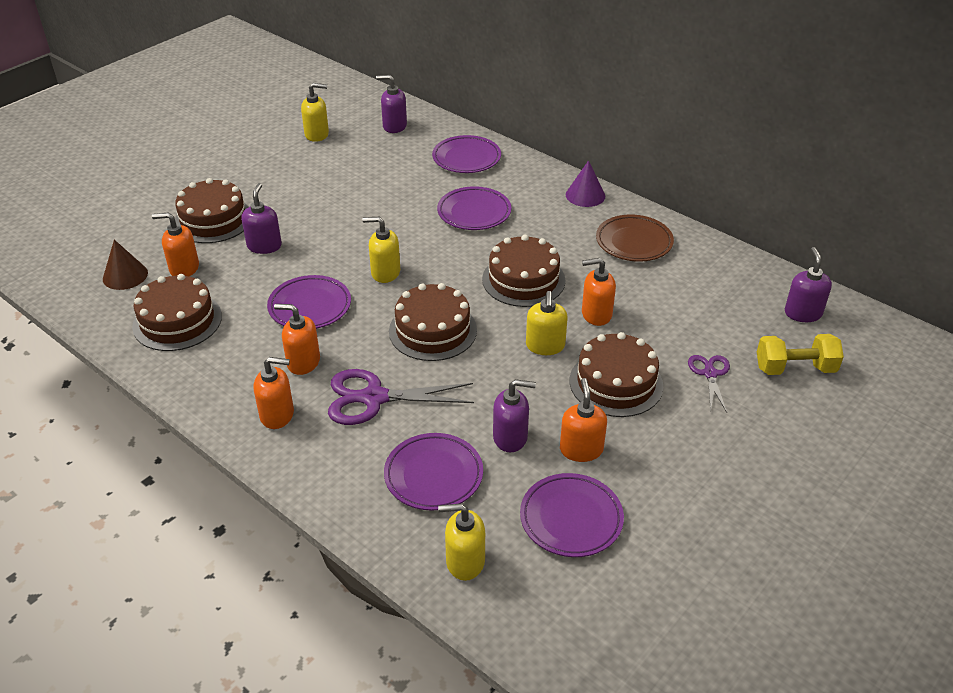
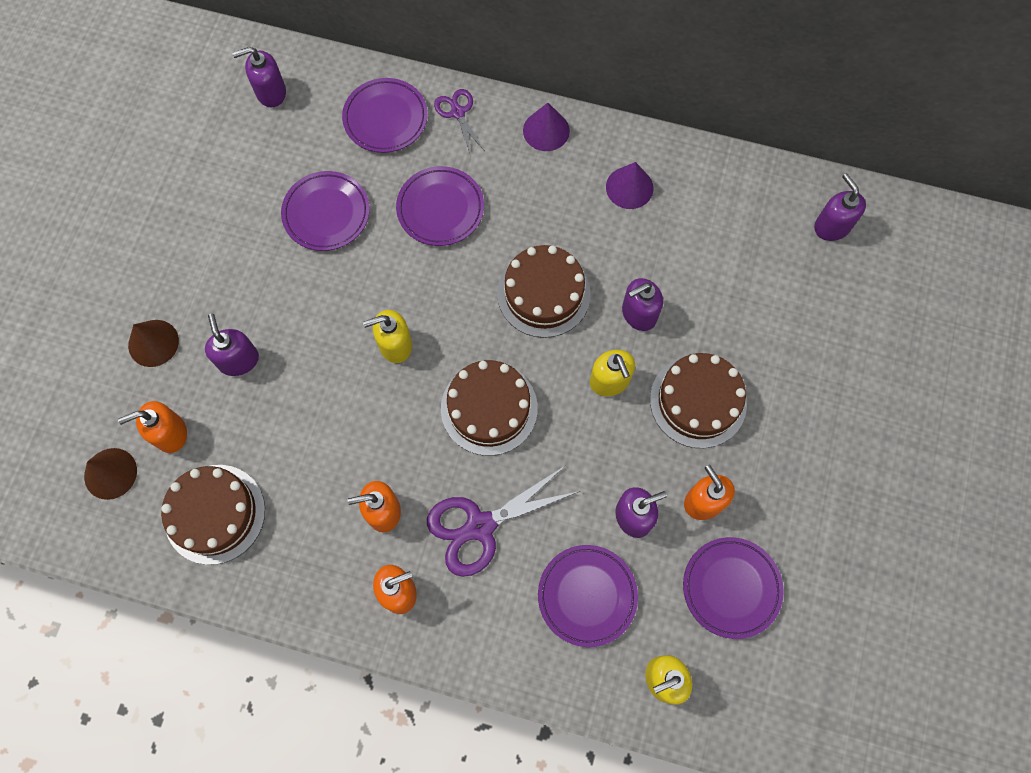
camera: 25 degrees left, 30 degrees up
brown cake [175,178,249,243] -> brown cone [128,320,179,367]
purple plate [267,275,351,329] -> purple plate moved to [281,171,370,251]
yellow soap dispenser [301,83,329,142] -> none
orange soap dispenser [582,258,616,326] -> purple soap dispenser [622,278,663,331]
brown plate [596,215,674,262] -> purple cone [606,162,653,209]
purple scissors [688,355,730,412] -> purple scissors moved to [434,89,485,155]
yellow dumbbell [757,334,844,375] -> none

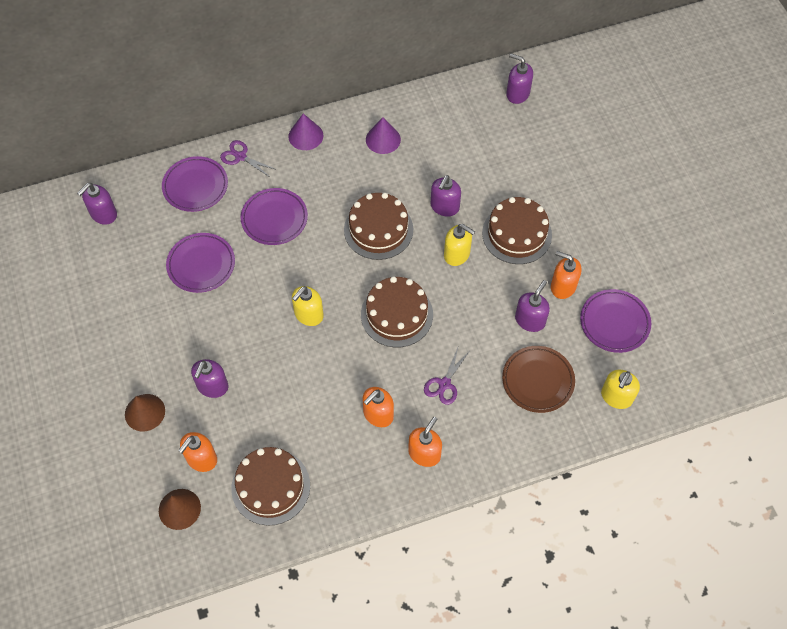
camera: 35 degrees left, 10 degrees down
purple soap dispenser [205,314,259,376] -> purple soap dispenser turned 105 degrees counterclockwise [191,359,228,398]
purple scissors [427,465,580,577] -> purple scissors [424,345,469,405], size x0.57
purple plate [538,545,638,647] -> brown plate [502,346,575,413]

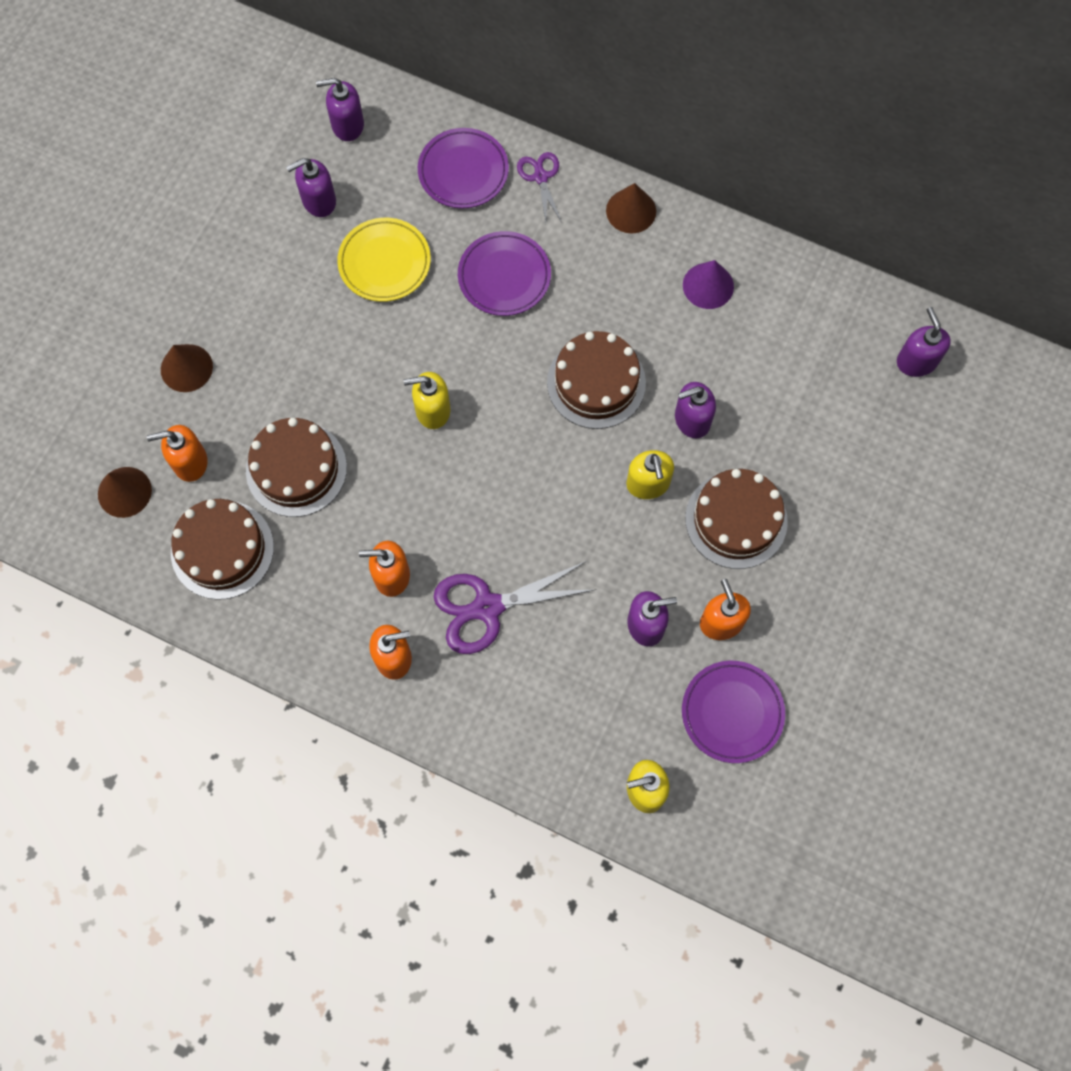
camera: 45 degrees right, 10 degrees up
purple plate [166,233,235,293] -> yellow plate [337,218,431,302]
purple soap dispenser [191,359,228,398] -> purple soap dispenser moved to [286,158,336,217]
purple cone [288,114,323,150] -> brown cone [606,183,656,234]
brown cake [361,276,433,347] -> brown cake moved to [246,418,347,517]
purple scissors [424,345,469,405] -> purple scissors [434,561,596,654], size x1.76
brown plate [502,346,575,413] -> none

